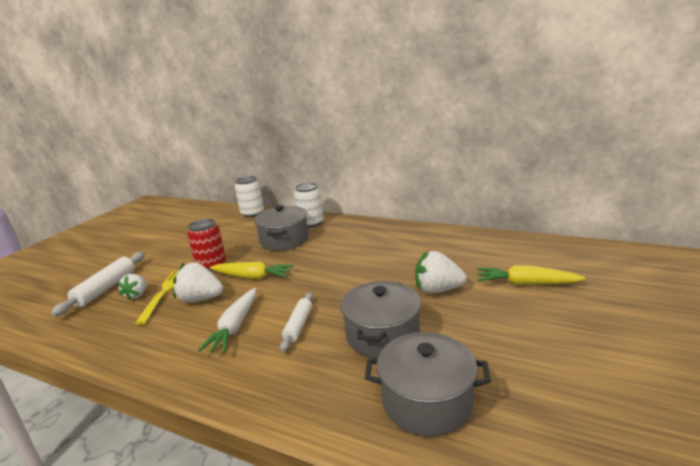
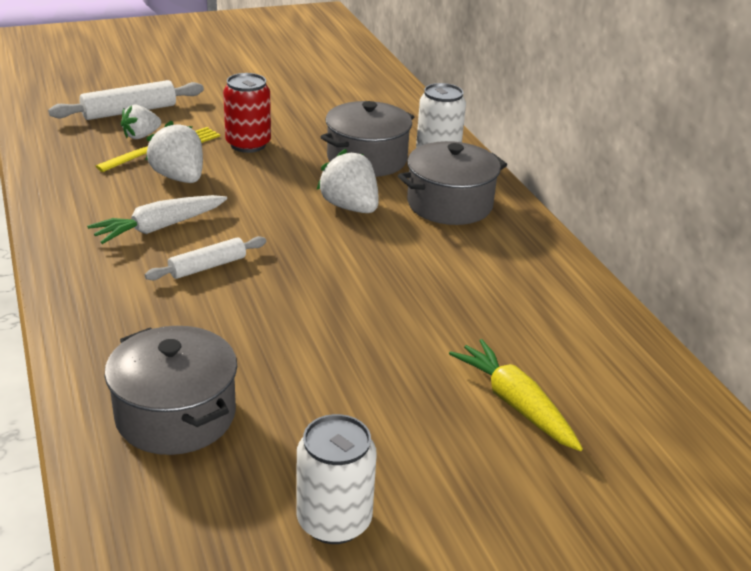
camera: 40 degrees right, 10 degrees up
yellow carrot [210,262,294,279] -> none
white can [235,176,264,217] -> white can moved to [297,414,377,544]
grey pot [341,281,421,359] -> grey pot moved to [398,141,507,225]
white strawberry [415,251,467,294] -> white strawberry moved to [316,149,379,213]

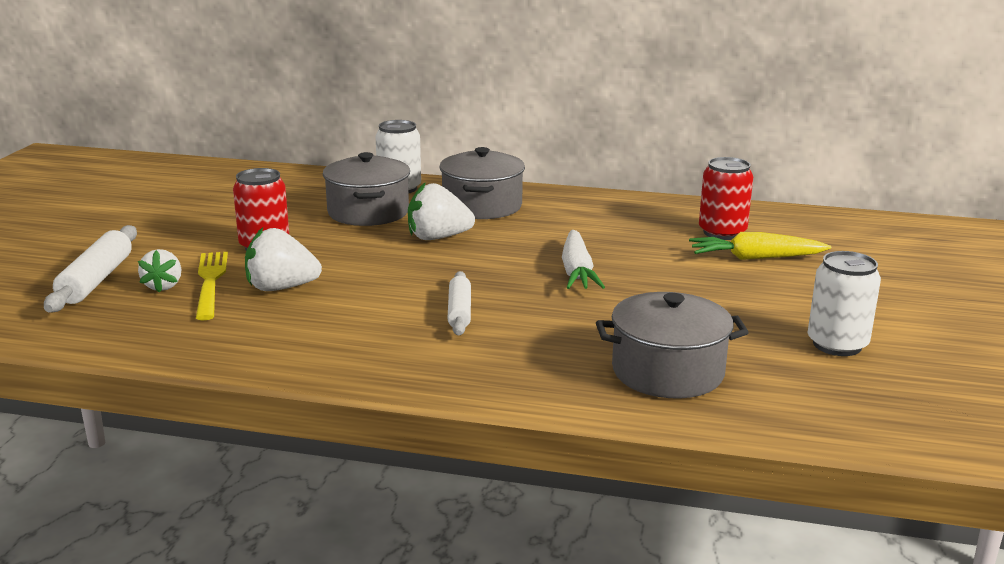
camera: 55 degrees left, 10 degrees down
white carrot [87,195,227,244] -> white carrot moved to [562,230,605,289]
none -> red can [699,157,753,240]

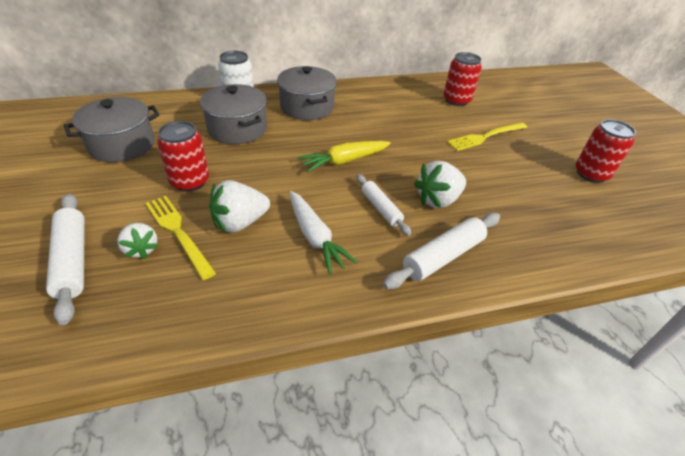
camera: 30 degrees left, 20 degrees up
white strawberry [408,182,475,240] -> white strawberry moved to [414,161,466,208]
white carrot [562,230,605,289] -> white carrot moved to [290,191,358,274]
grey pot [596,292,749,398] -> grey pot moved to [64,97,160,162]
yellow carrot [689,232,831,260] -> yellow carrot moved to [298,141,391,172]
white can [807,251,881,356] -> red can [575,119,636,183]
none -> white rolling pin [383,213,500,289]
none -> yellow fork [447,122,527,151]

